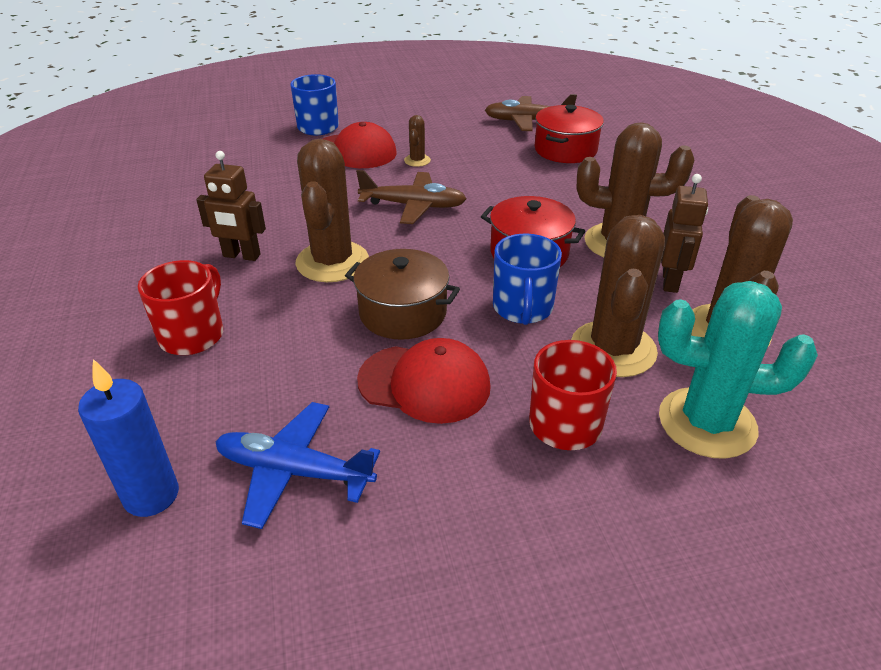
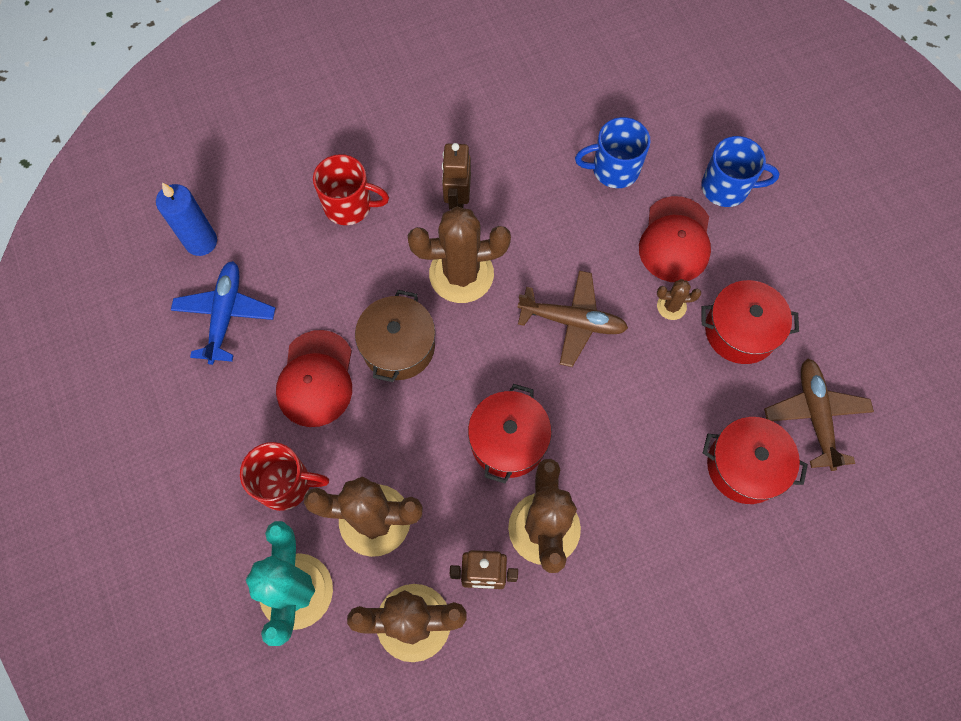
camera: 80 degrees right, 30 degrees up
brown plane [356,170,467,224] -> brown plane turned 75 degrees counterclockwise [518,271,628,367]
blue mug [493,234,562,325] -> blue mug moved to [575,117,651,188]
none -> red pot [701,280,799,364]

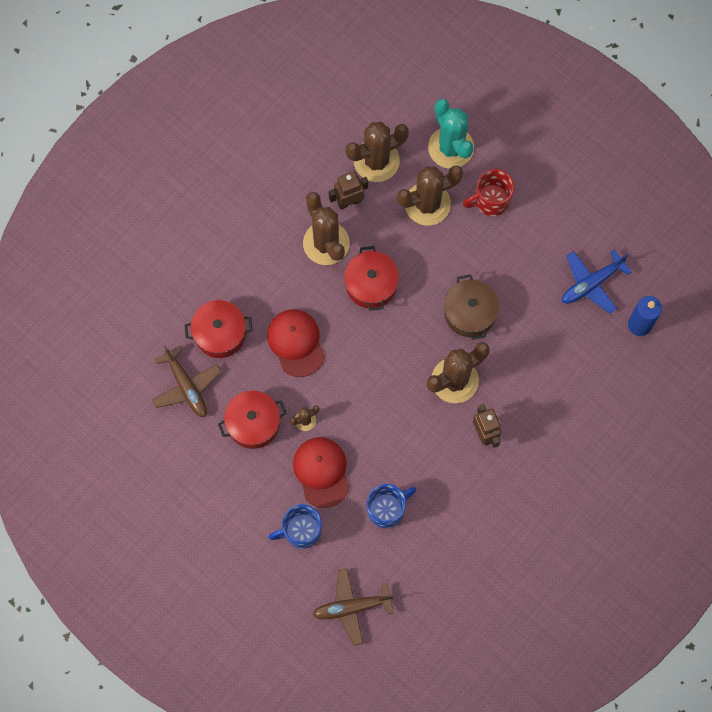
camera: 155 degrees right, 5 degrees up
blue plane [171,261,275,365] -> blue plane turned 75 degrees clockwise [562,249,632,314]
red cap [276,330,352,427] -> red cap moved to [267,309,325,377]
red mug [313,154,389,225] -> none
brown plane [518,271,628,367] -> brown plane moved to [313,569,394,646]

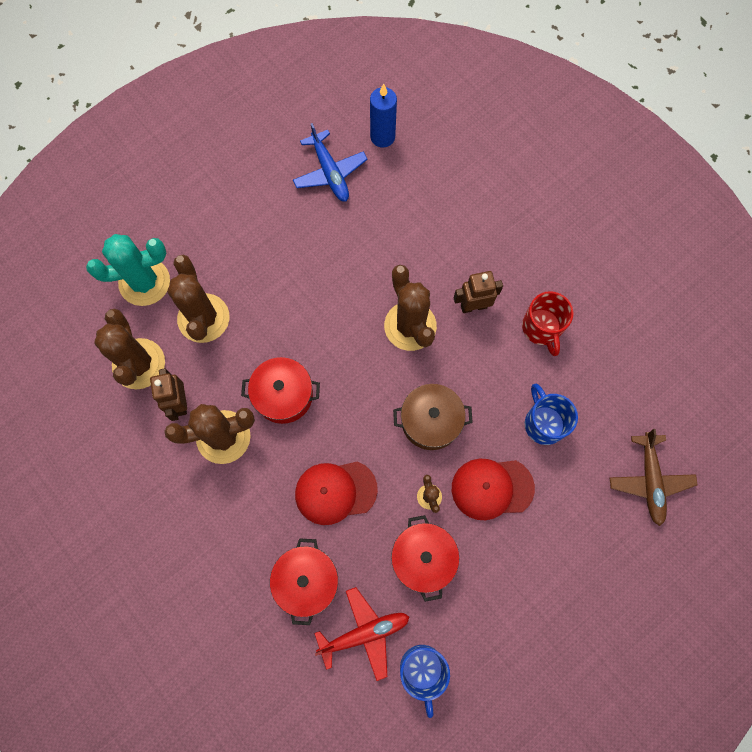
camera: 80 degrees left, 0 degrees up
brown plane [152,345,221,417] -> red plane [314,587,409,681]
blue mug [268,504,322,549] -> blue mug moved to [400,645,450,718]
brown pot [444,274,499,340] -> brown pot moved to [393,384,473,450]
red mug [463,169,514,216] -> red mug moved to [522,291,574,356]

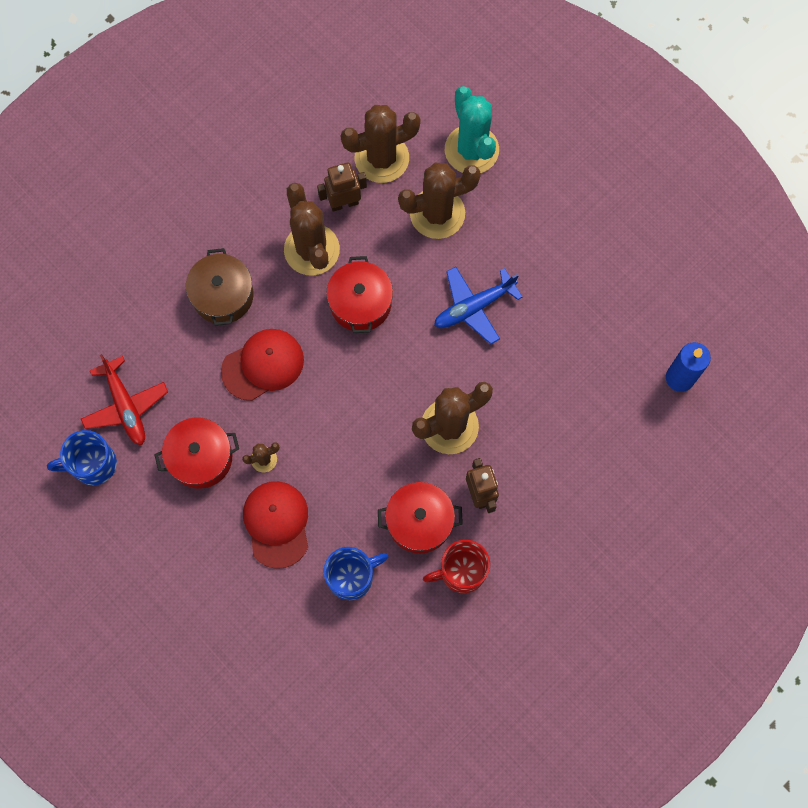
camera: 85 degrees right, 0 degrees up
red pot [270,538,338,625] -> red pot moved to [378,482,463,553]
blue plane [293,123,368,201] -> blue plane moved to [434,267,522,345]
red cap [295,461,378,525] -> red cap turned 75 degrees clockwise [221,329,304,401]
brown pot [393,384,473,450] -> brown pot moved to [186,248,253,326]
brown plane [610,429,698,526] -> none

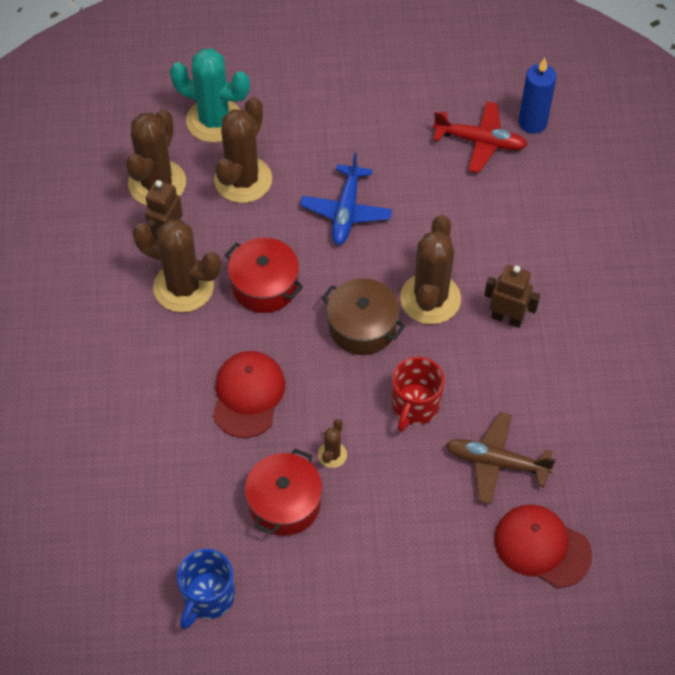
camera: 50 degrees left, 15 degrees down
red plane [81,354,168,445] -> red plane moved to [433,101,528,173]
brown pot [186,248,253,326] -> brown pot moved to [321,278,405,355]
red cap [243,481,308,569] -> red cap moved to [494,504,592,588]
blue mug [323,547,389,600] -> brown plane [446,412,556,504]
red pot [378,482,463,553] -> none
red mug [423,540,490,593] -> red mug moved to [392,357,445,432]

